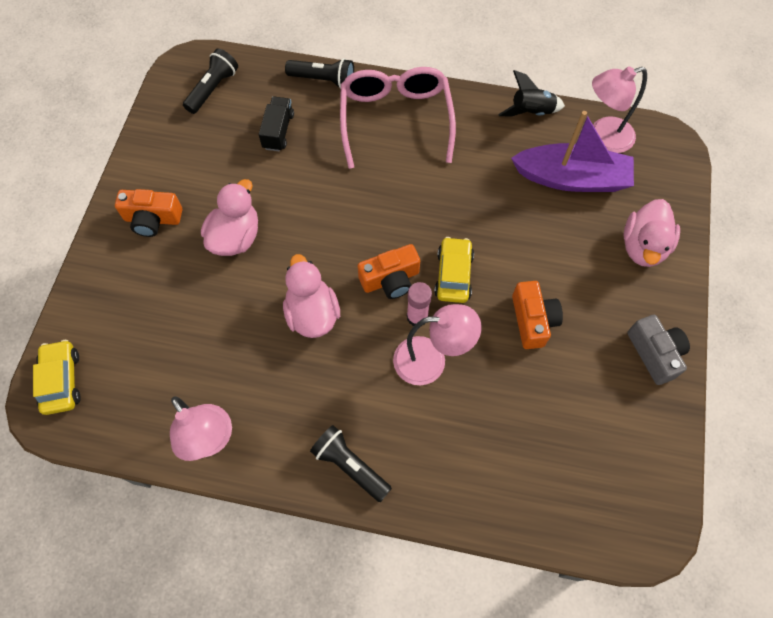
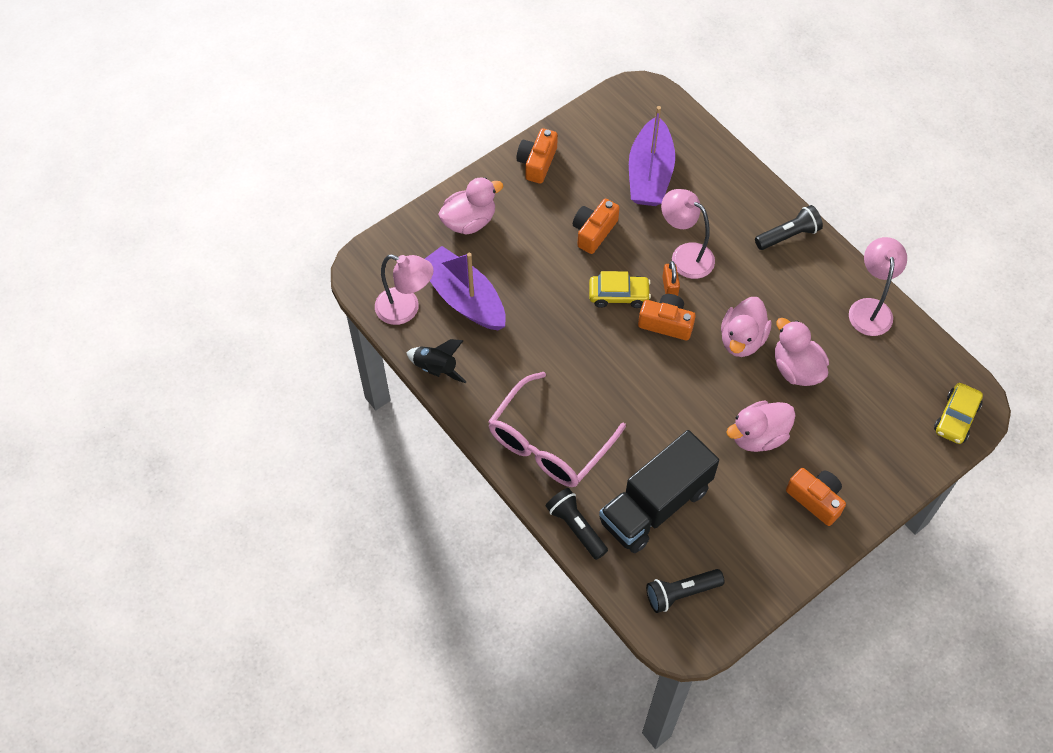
camera: 140 degrees left, 5 degrees down
black truck [259,97,294,151] -> black truck [599,430,719,553], size x2.08
black flashlight [310,425,392,502] -> black flashlight turned 105 degrees counterclockwise [755,205,823,250]
pink glue stick [407,282,432,326] -> orange padlock [662,261,680,296]
yellow car [434,237,474,303] -> yellow car turned 135 degrees counterclockwise [589,271,651,308]
grey camera [627,315,690,385] -> orange camera [516,128,558,184]
none -> purple boat [629,106,675,206]
none -> pink duck [775,318,829,386]

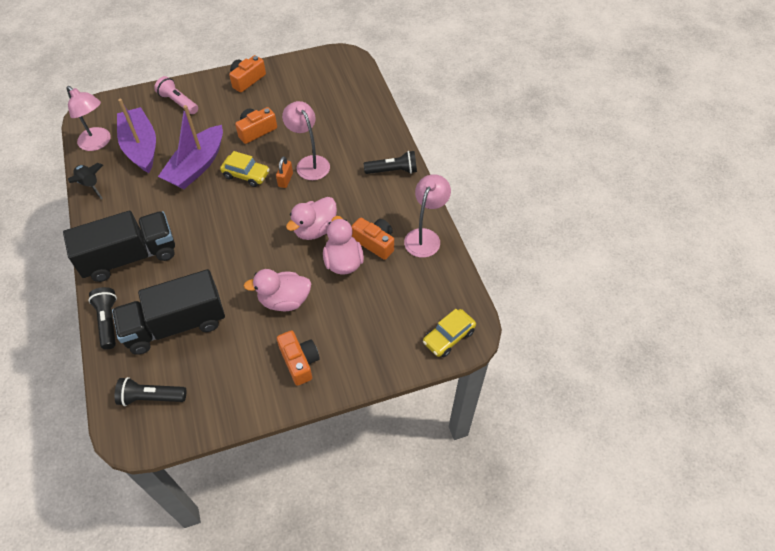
camera: 20 degrees right, 5 degrees down
pink duck [438,177,503,234] -> pink flashlight [154,76,198,114]
pink glasses [488,372,626,487] -> black truck [63,211,175,282]
purple boat [629,106,675,206] -> purple boat moved to [158,105,223,189]
orange camera [638,294,696,340] -> orange camera moved to [351,218,394,260]

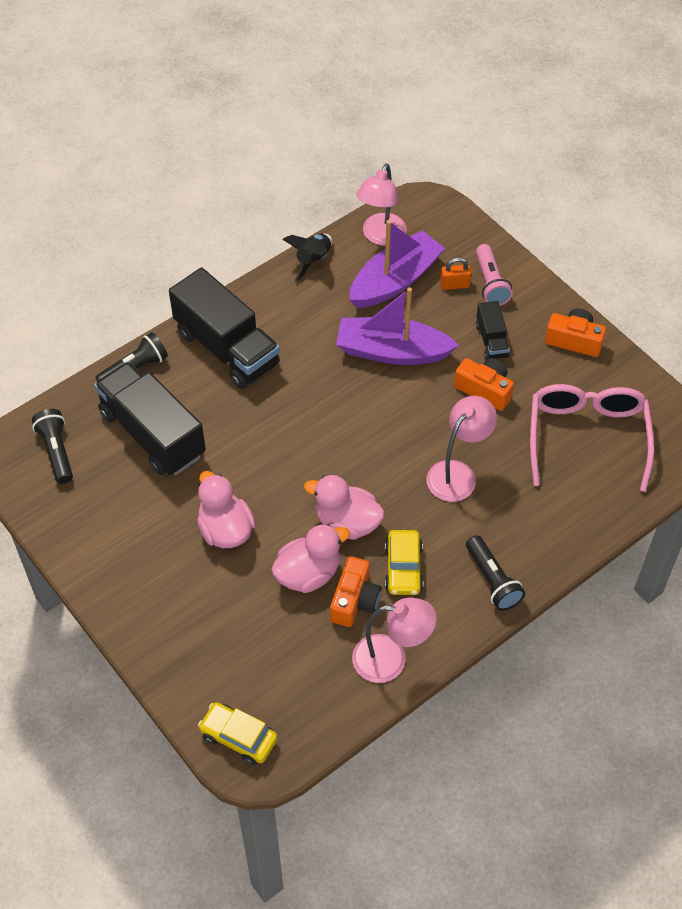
camera: 70 degrees right, 0 degrees up
pink flashlight [154,76,198,114] -> pink flashlight turned 150 degrees clockwise [476,244,513,306]
yellow car [220,151,270,187] -> yellow car moved to [385,530,423,595]
orange padlock [276,156,293,188] -> orange padlock moved to [440,257,472,290]
orange camera [277,330,320,386] -> none
none -> black truck [476,301,510,360]
none -> pink glasses [530,384,654,492]

